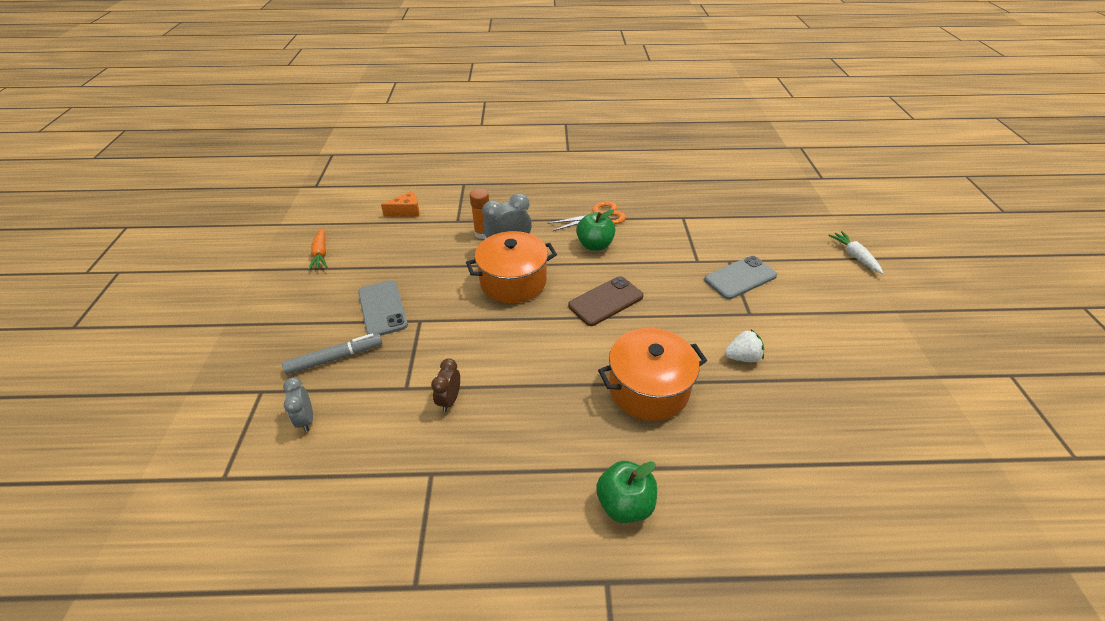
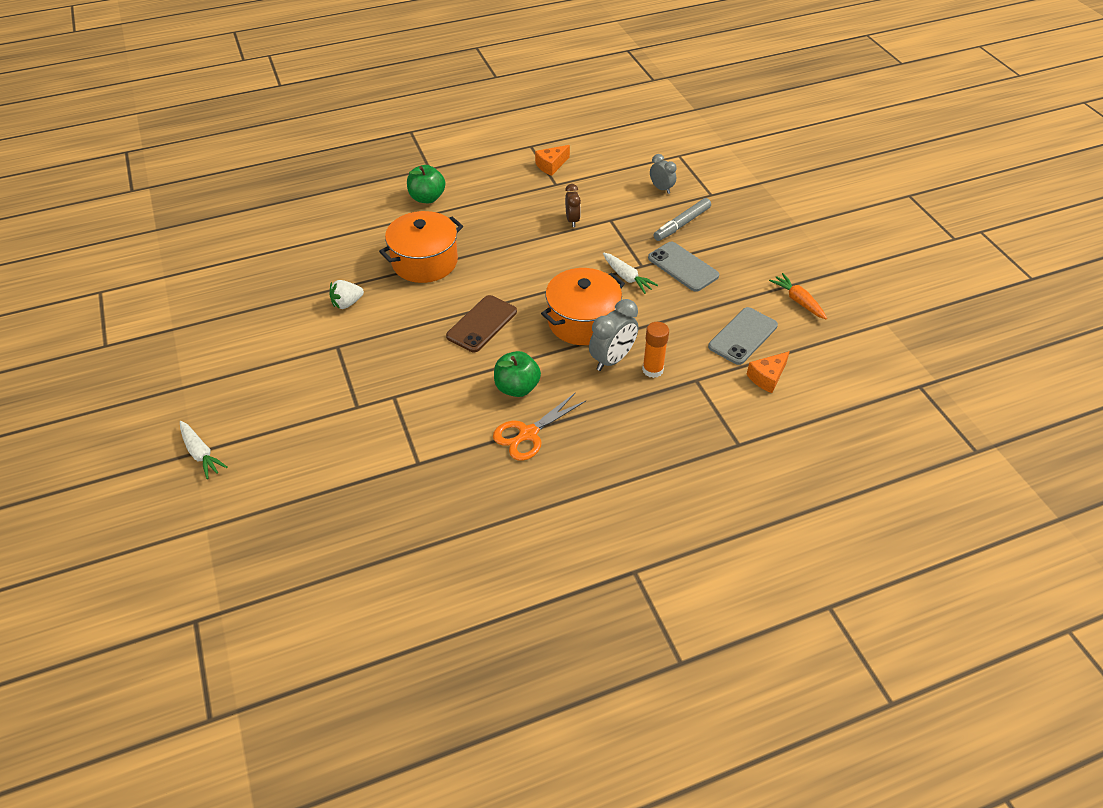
camera: 160 degrees right, 5 degrees up
grey phone [704,256,777,299] -> grey phone moved to [708,307,778,365]
none -> orange cheese [535,145,570,176]
none -> white carrot [603,252,658,294]

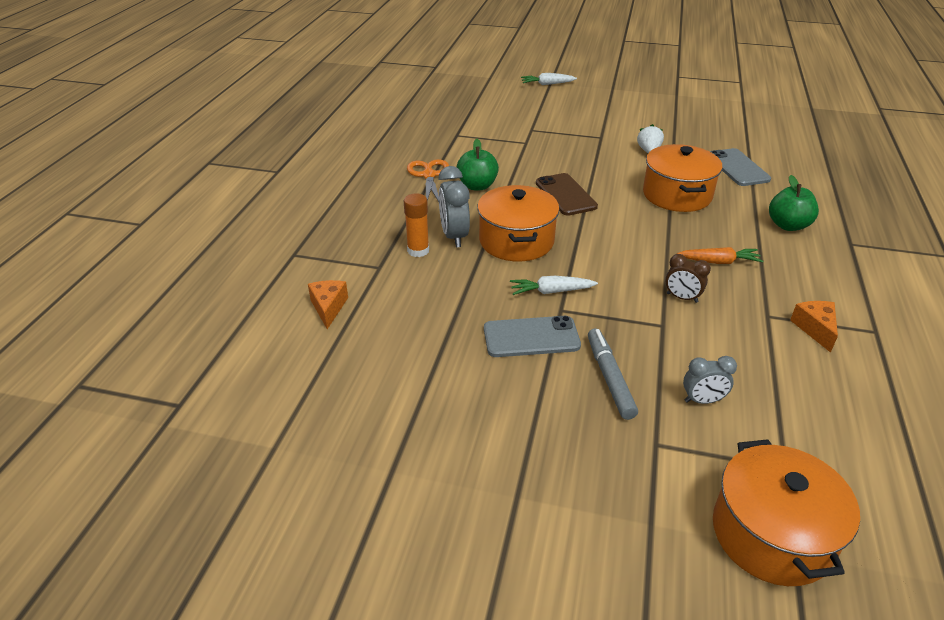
camera: 125 degrees right, 10 degrees down
grey phone [708,307,778,365] -> grey phone moved to [710,148,771,186]
orange carrot [769,273,827,319] -> orange carrot moved to [677,247,763,264]
none -> orange pot [713,439,860,586]

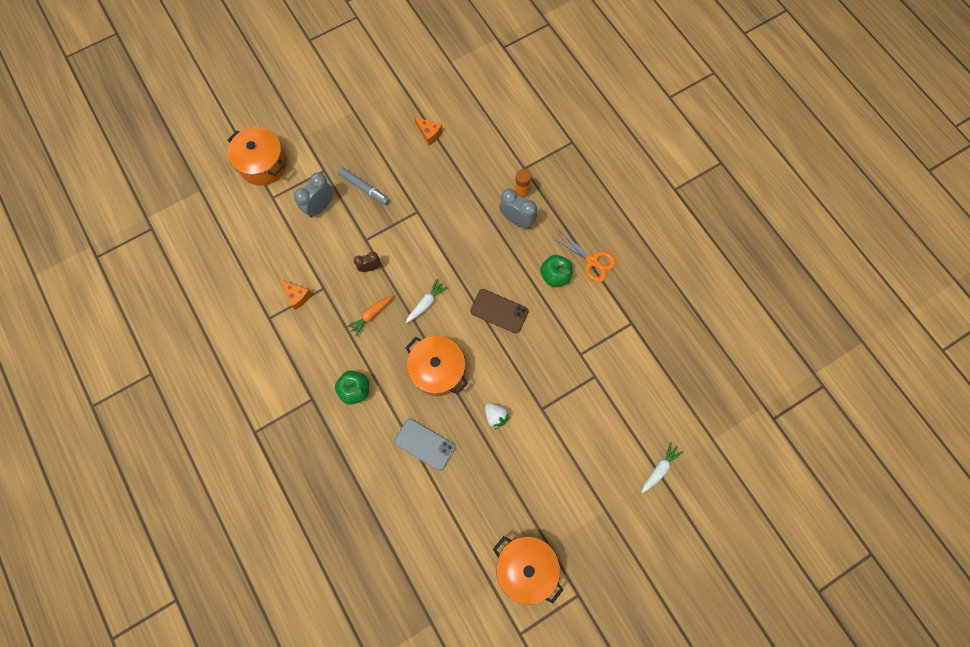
camera: 135 degrees right, 35 degrees up
orange cheese [308,280,348,329] -> orange cheese moved to [414,117,443,145]
orange pot [477,185,559,262] -> orange pot moved to [493,536,563,605]
grey phone [484,316,581,357] -> none
white carrot [510,276,598,295] -> white carrot moved to [405,279,448,323]
grey clock [683,356,737,404] -> grey clock [294,173,333,218], size x1.59

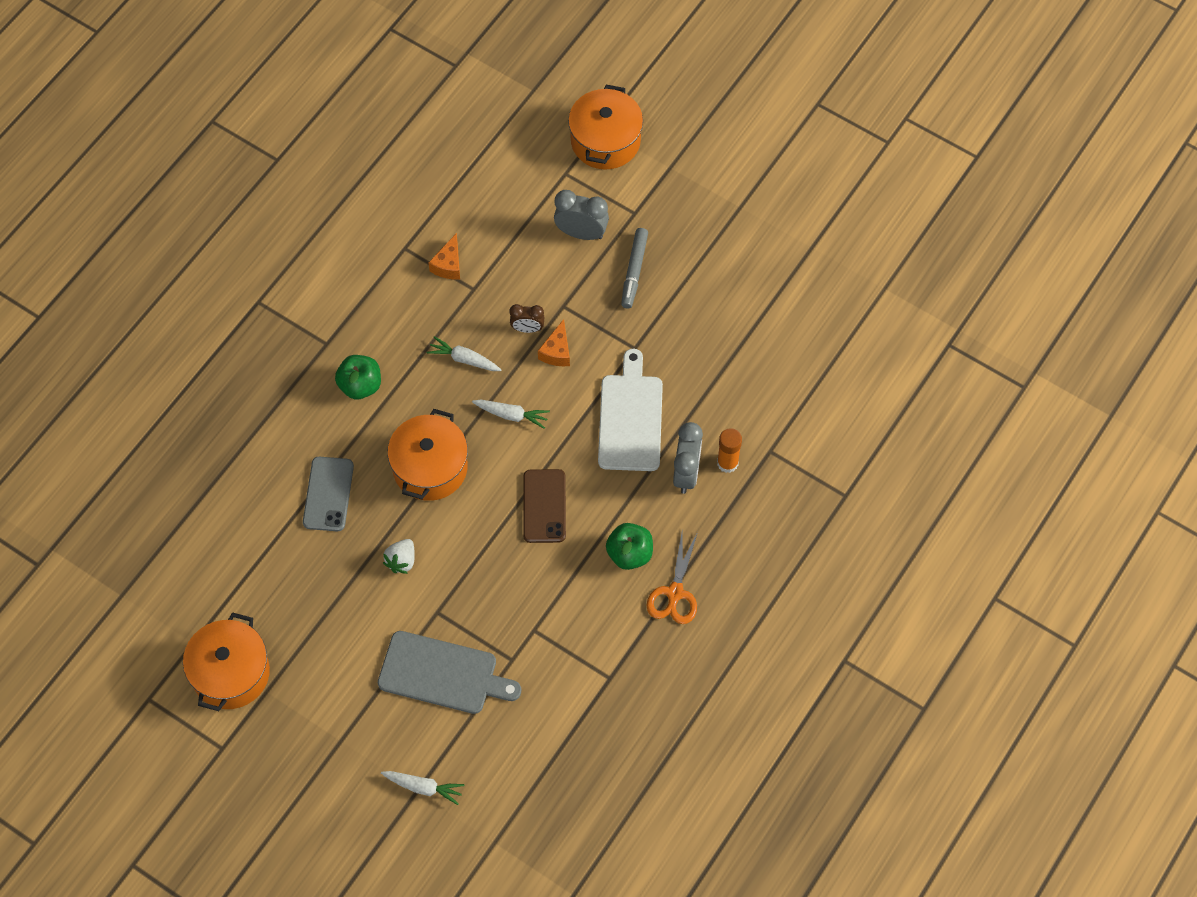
camera: 65 degrees right, 10 degrees down
orange carrot [346,295,393,337] -> white carrot [426,336,501,371]
brown clock [354,252,381,272] -> brown clock turned 135 degrees clockwise [509,304,544,333]
orange cheese [414,117,443,145] -> orange cheese moved to [538,319,570,366]
none -> grey cutting board [378,631,521,714]
none -> white cutting board [598,349,663,471]

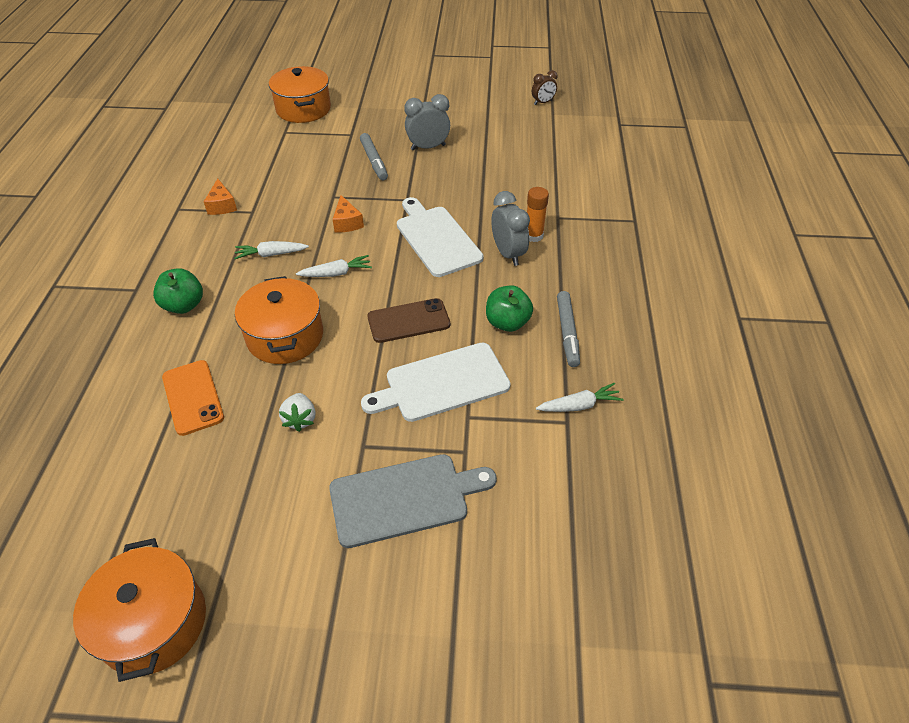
camera: 30 degrees left, 15 degrees down
grey phone [303,457,354,532] -> orange phone [162,360,224,436]
white carrot [381,771,465,805] -> white carrot moved to [536,383,624,412]
brown clock [509,304,544,333] -> brown clock moved to [532,70,558,105]
brown phone [523,469,566,543] -> brown phone turned 75 degrees counterclockwise [367,298,450,343]
grey clock [554,190,609,240] -> grey clock moved to [404,94,450,150]
orange scissors [646,532,698,624] -> grey marker [557,291,580,367]
none -> white cutting board [361,343,511,422]

